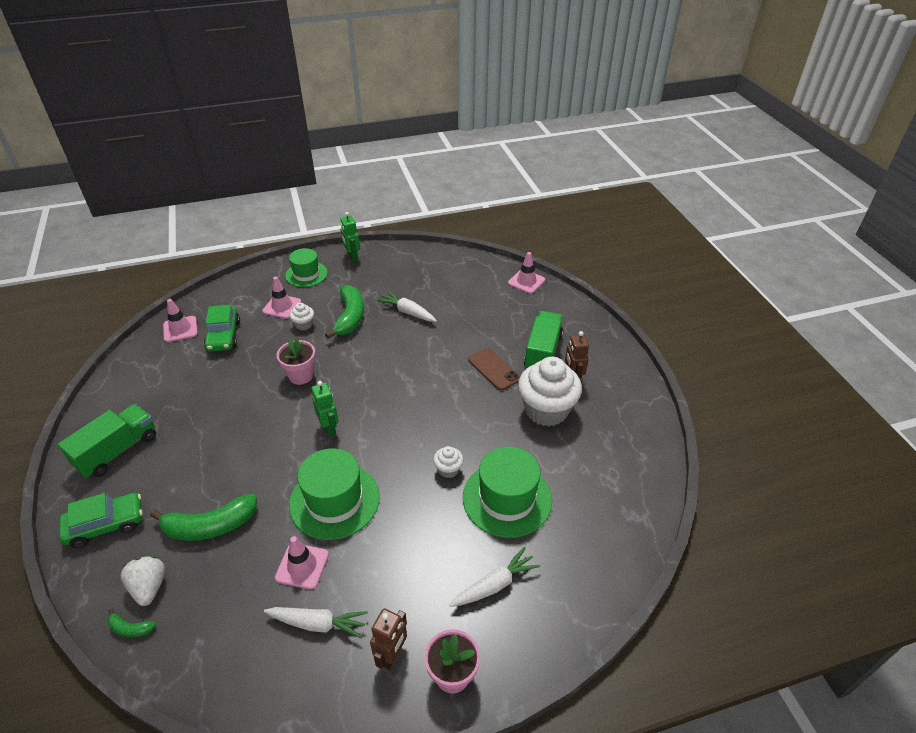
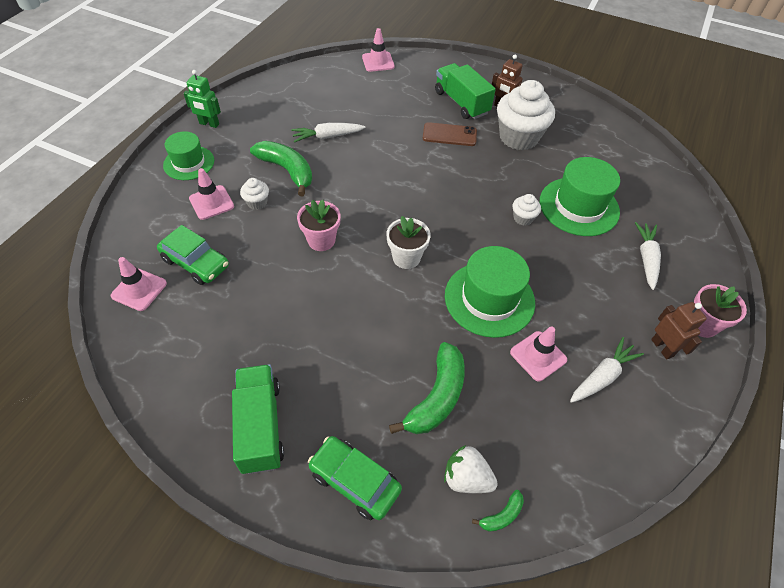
camera: 50 degrees left, 10 degrees up
green car [59,493,143,548] -> green car turned 75 degrees counterclockwise [308,436,402,520]
green robot [312,381,339,437] -> white flower pot [387,216,431,269]

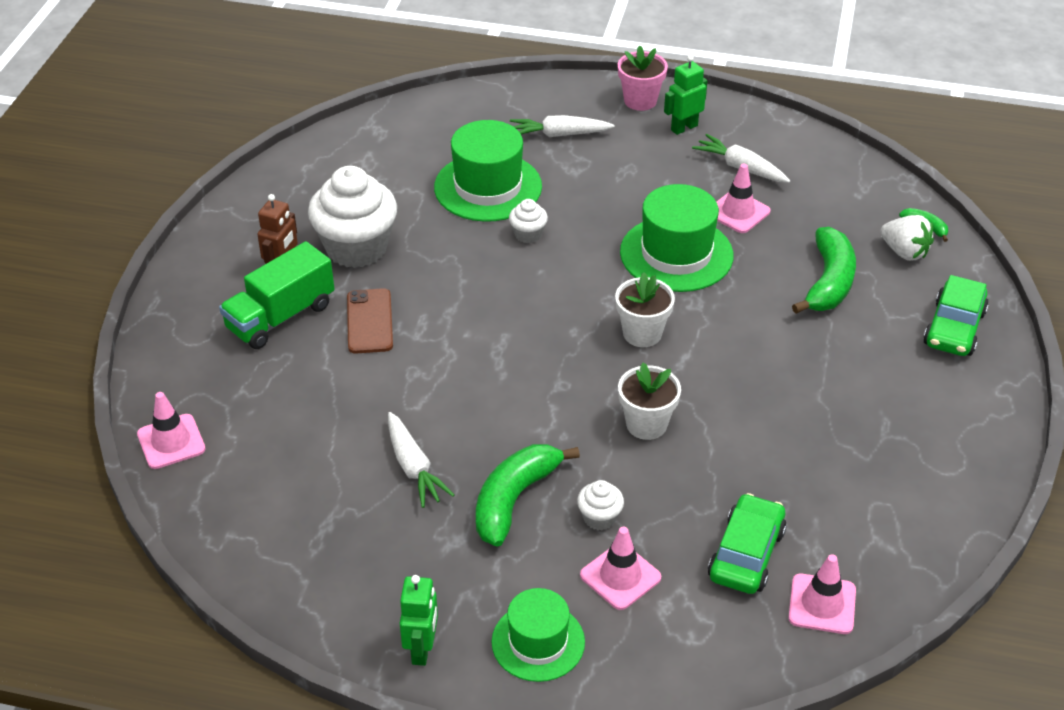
camera: 100 degrees left, 10 degrees down
green truck [232,364,284,474] -> none
pink flower pot [297,200,341,251] -> white flower pot [618,363,681,440]
green banana [389,342,465,434] -> green banana turned 90 degrees clockwise [792,227,856,314]
white strawberry [444,445,498,493] -> white strawberry turned 60 degrees counterclockwise [880,215,934,261]
brown robot [651,302,707,359] -> green robot [664,55,708,135]

